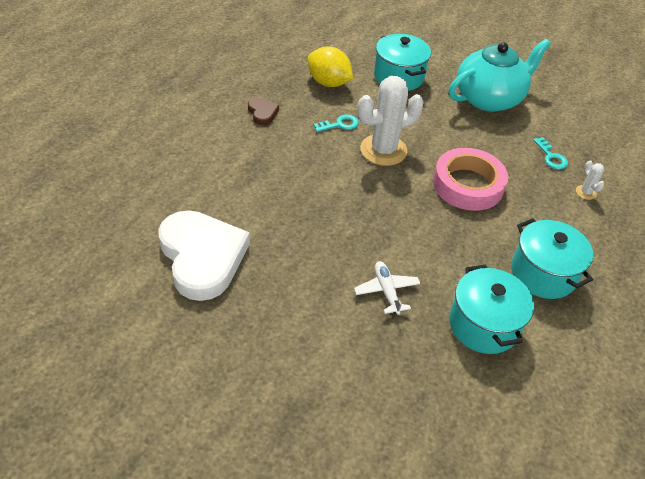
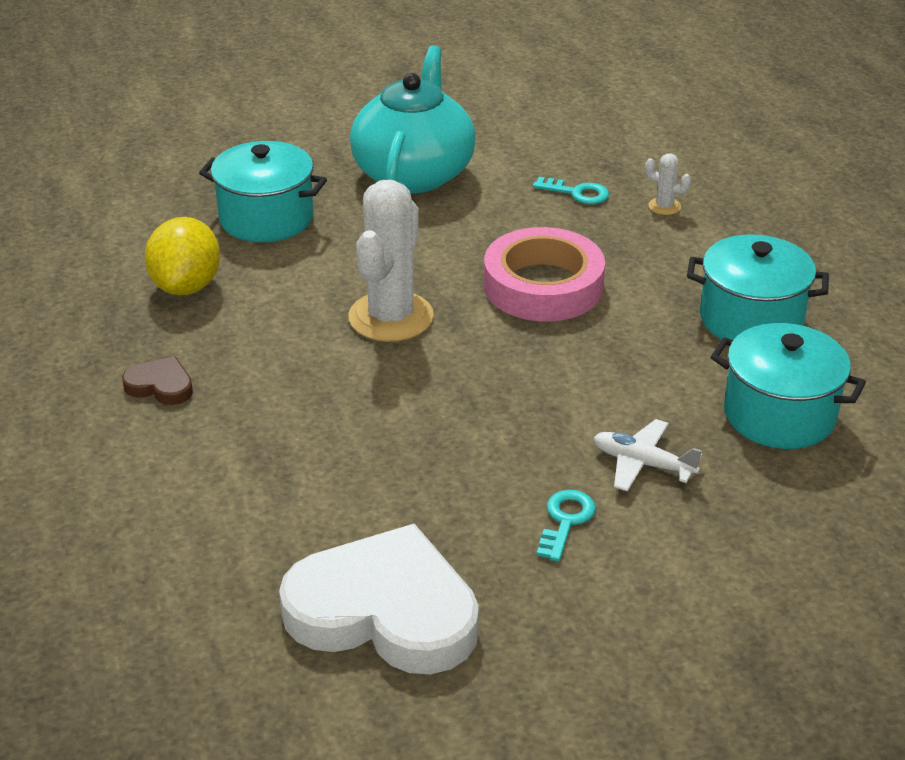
camera: 45 degrees left, 10 degrees down
yellow lemon [308,47,353,87] -> yellow lemon turned 75 degrees counterclockwise [145,217,220,295]
turquoise key [314,114,359,132] -> turquoise key moved to [537,490,596,562]

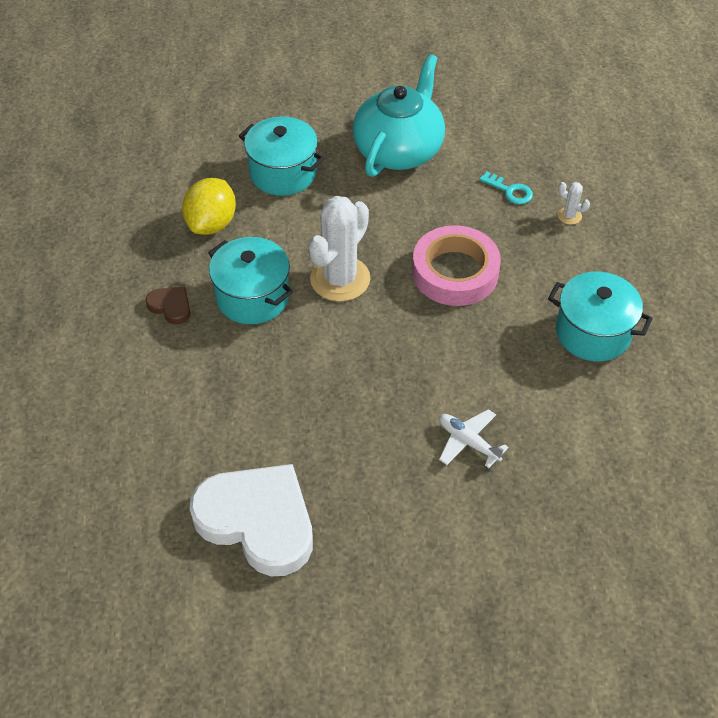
camera: 15 degrees right, 15 degrees up
turquoise key [537,490,596,562] -> none
turquoise pot [711,323,866,449] -> turquoise pot moved to [208,237,293,324]

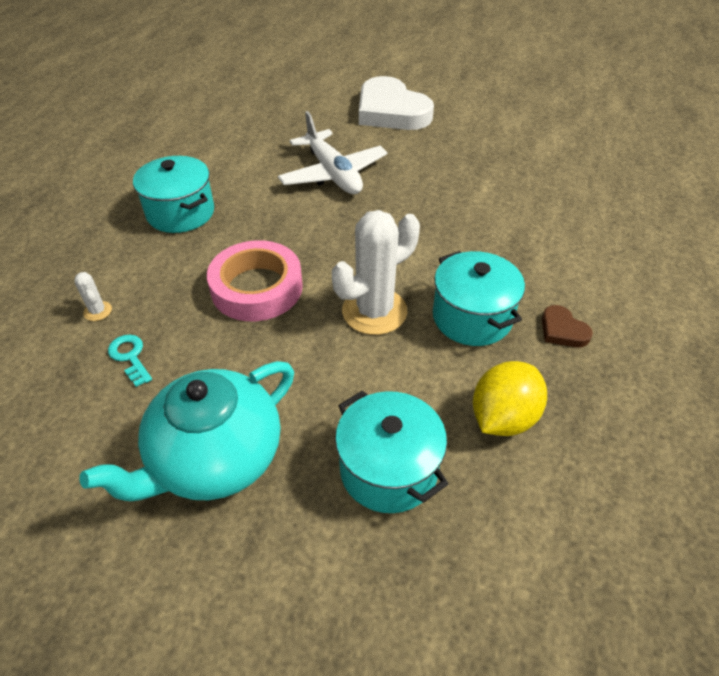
camera: 160 degrees left, 5 degrees down
white heart [190,464,313,576] -> white heart moved to [359,76,434,130]
white plane [439,409,509,468] -> white plane [278,111,388,194], size x1.86

